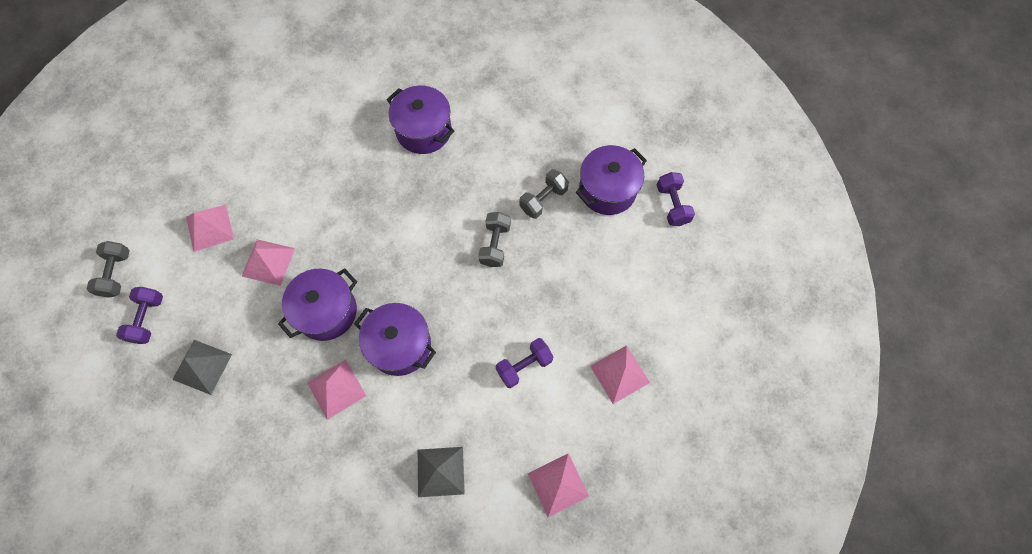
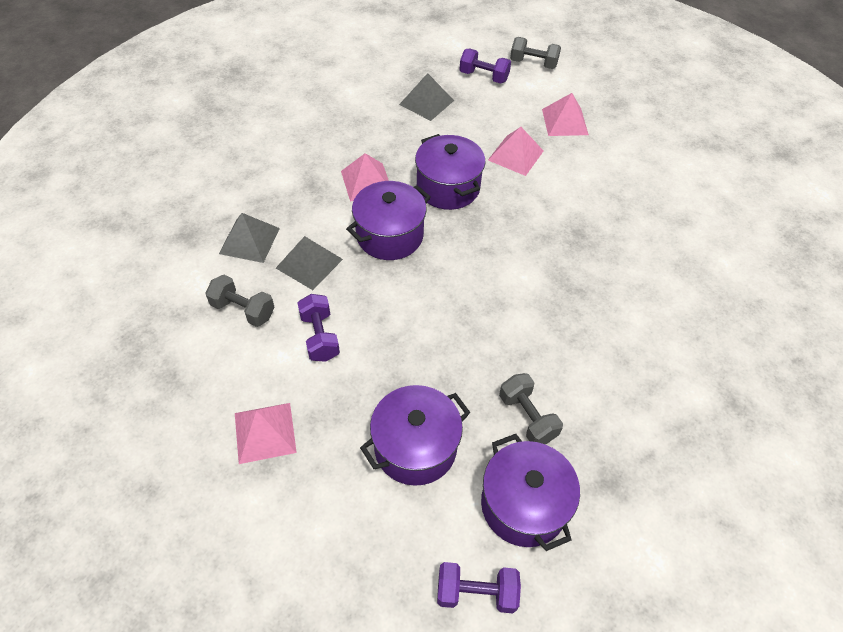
camera: 105 degrees right, 15 degrees down
purple pot [387,86,454,154] -> purple pot moved to [360,385,471,486]
grey dumbbell [478,212,511,267] -> grey dumbbell moved to [205,275,274,327]
pink pyramid [527,453,589,517] -> none
none -> grey pyramid [276,236,343,290]

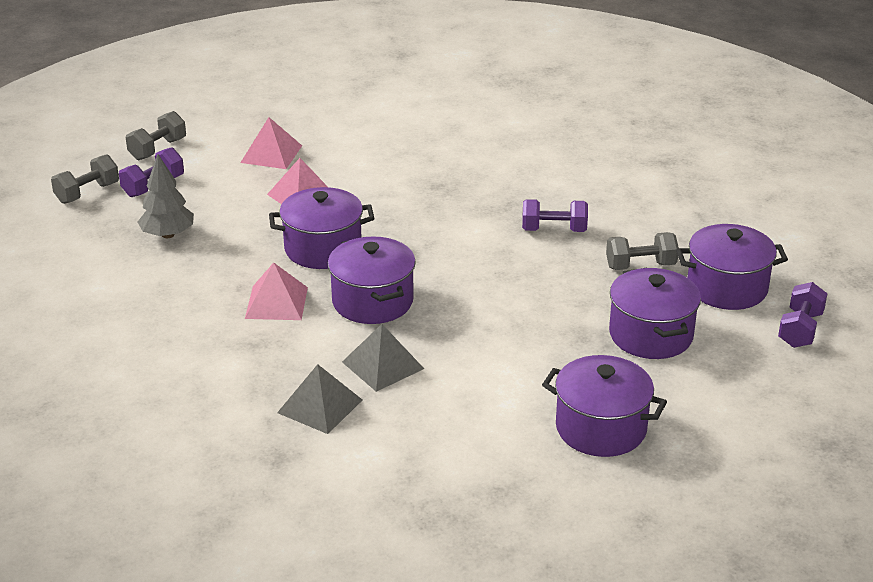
camera: 70 degrees left, 20 degrees down
grey dumbbell [205,275,274,327] -> grey dumbbell moved to [51,154,119,204]
pink pyramid [235,403,297,464] -> purple pot [542,355,667,457]
purple dumbbell [297,294,340,362] -> purple dumbbell moved to [522,199,588,232]
grey pyramid [399,73,454,121] -> grey tree [138,154,194,238]

